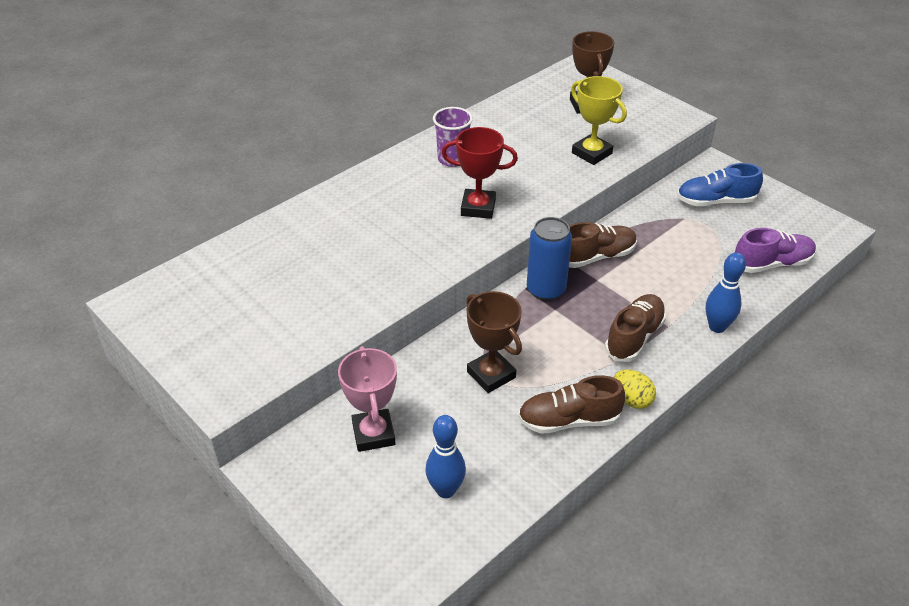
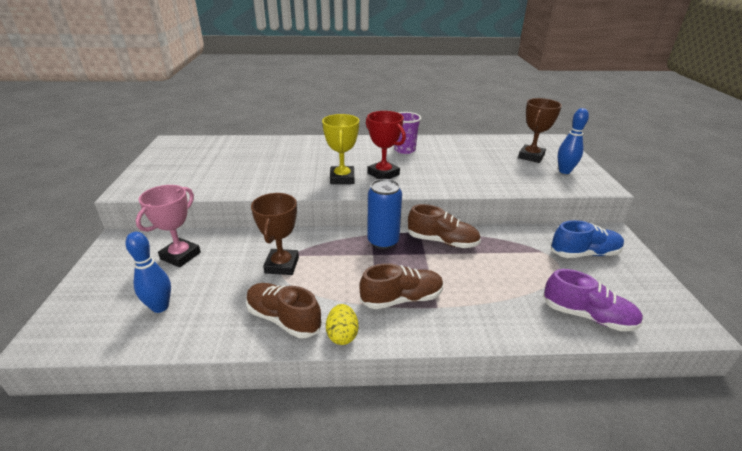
camera: 40 degrees right, 10 degrees down
yellow trophy [571,76,627,165] -> yellow trophy moved to [322,114,359,184]
blue shoe [677,163,763,206] -> blue shoe turned 135 degrees clockwise [551,220,624,258]
blue bowling pin [706,252,746,333] -> blue bowling pin moved to [557,108,589,174]

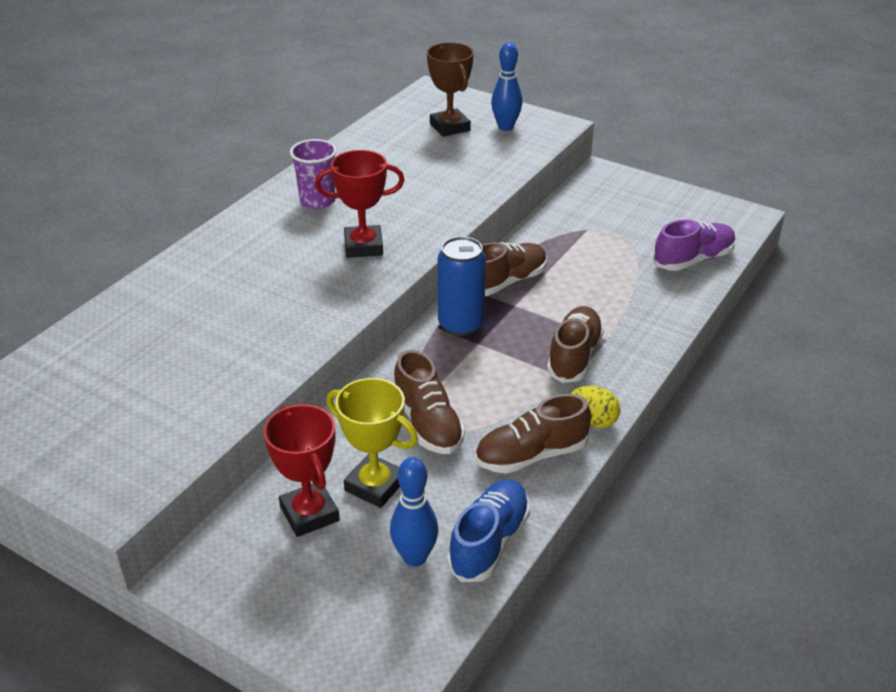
camera: 55 degrees left, 5 degrees up
pink trophy [136,185,201,267] -> red trophy [263,404,340,537]
brown trophy [251,193,299,275] -> brown shoe [394,350,465,454]
yellow trophy [322,114,359,184] -> yellow trophy moved to [326,378,418,508]
blue shoe [551,220,624,258] -> blue shoe moved to [447,479,530,582]

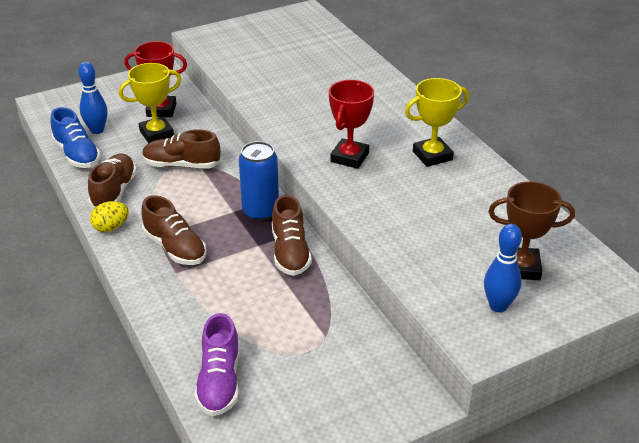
camera: 120 degrees right, 0 degrees up
purple cup [290,139,337,209] -> yellow trophy [405,78,469,167]

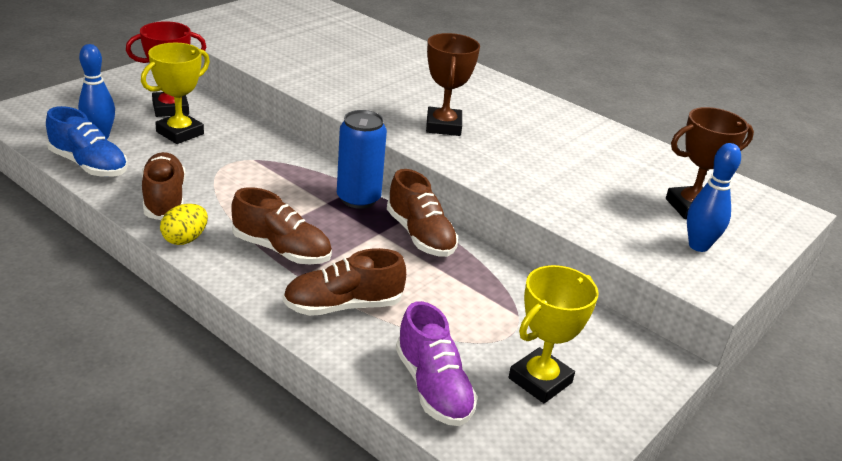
camera: 25 degrees left, 5 degrees down
brown shoe [142,130,221,169] -> brown shoe moved to [283,248,406,316]
red trophy [329,80,374,169] -> brown trophy [426,33,480,136]
yellow trophy [405,78,469,167] -> yellow trophy moved to [509,265,599,403]

